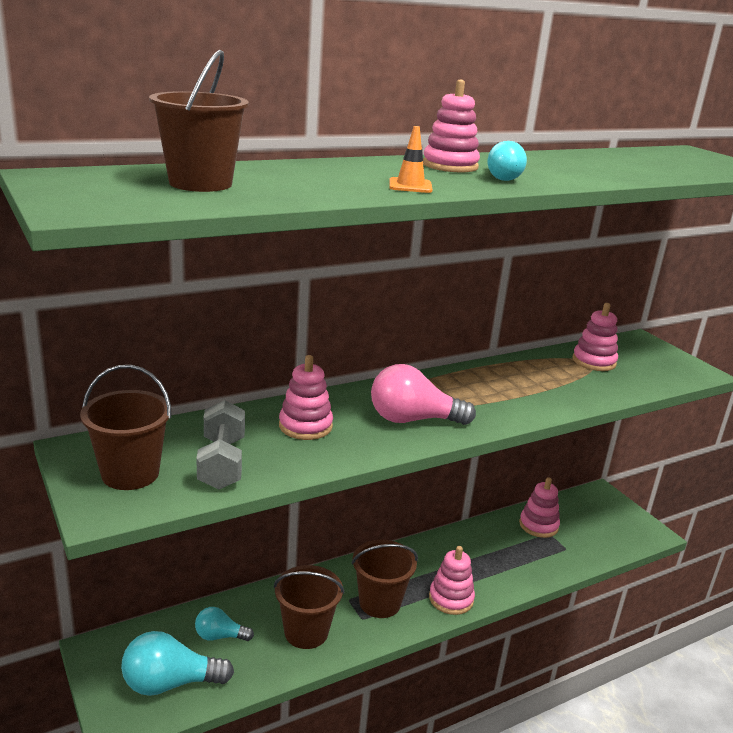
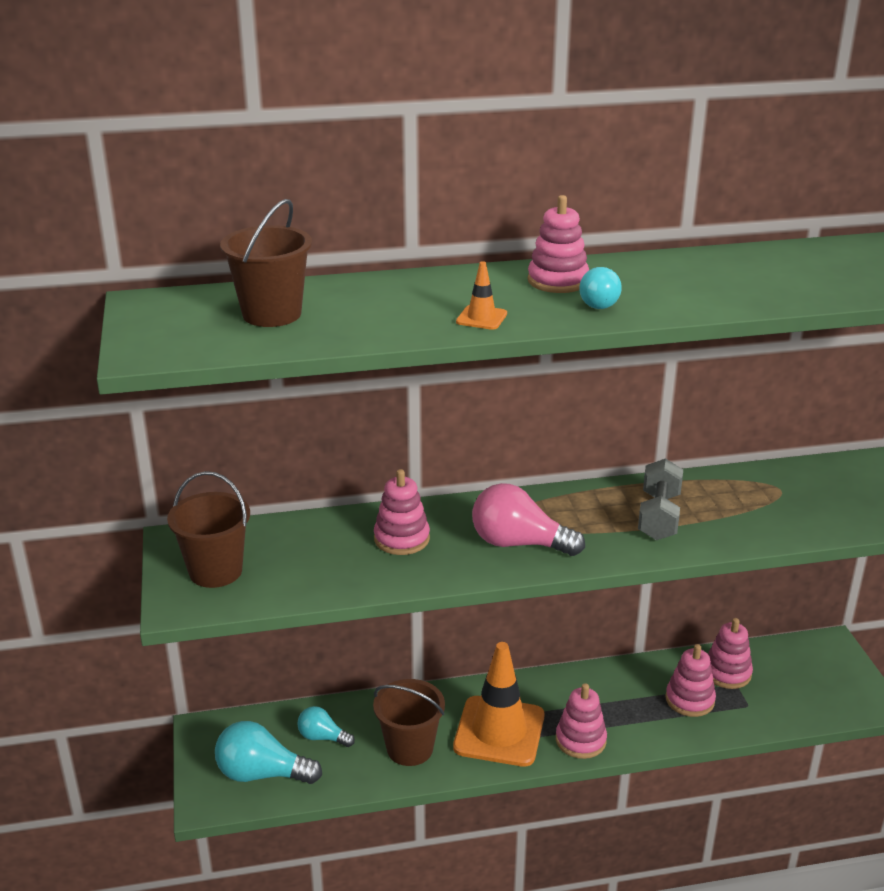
camera: 20 degrees right, 5 degrees up
grey dumbbell [196,400,245,490] -> grey dumbbell moved to [638,458,683,540]
brown bucket [351,540,418,618] -> orange traffic cone [453,642,544,767]
pink stacking toy [573,303,618,371] -> pink stacking toy moved to [666,644,716,717]

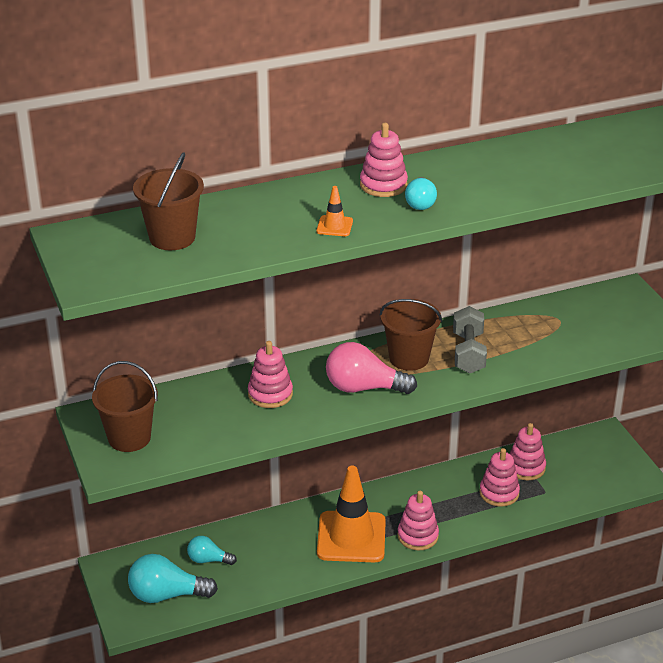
camera: 10 degrees left, 5 degrees up
brown bucket [373,679,445,766] -> brown bucket moved to [380,299,442,371]

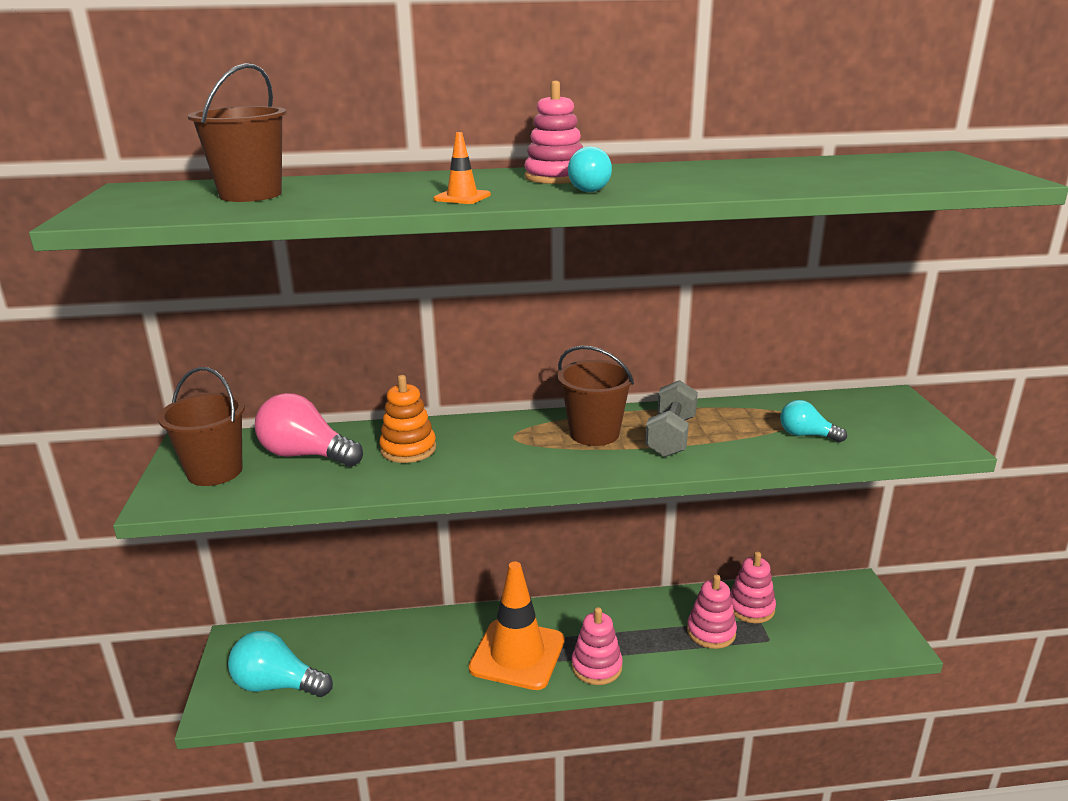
camera: 15 degrees right, 10 degrees down
turquoise light bulb [187,536,237,565] -> turquoise light bulb moved to [780,400,847,442]
pink stacking toy [248,341,293,408] -> orange stacking toy [379,375,436,463]
pink light bulb [326,342,417,394] -> pink light bulb moved to [255,393,363,467]

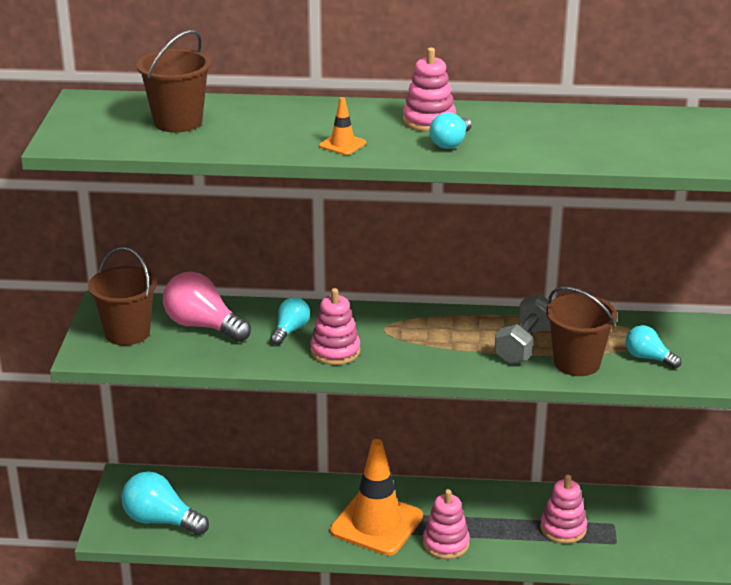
camera: 10 degrees right, 5 degrees up
orange stacking toy [379,375,436,463] -> turquoise light bulb [271,297,310,345]
brown bucket [557,346,634,446] -> brown bucket moved to [546,287,617,376]
pink stacking toy [730,552,776,623] -> pink stacking toy moved to [310,288,360,365]

